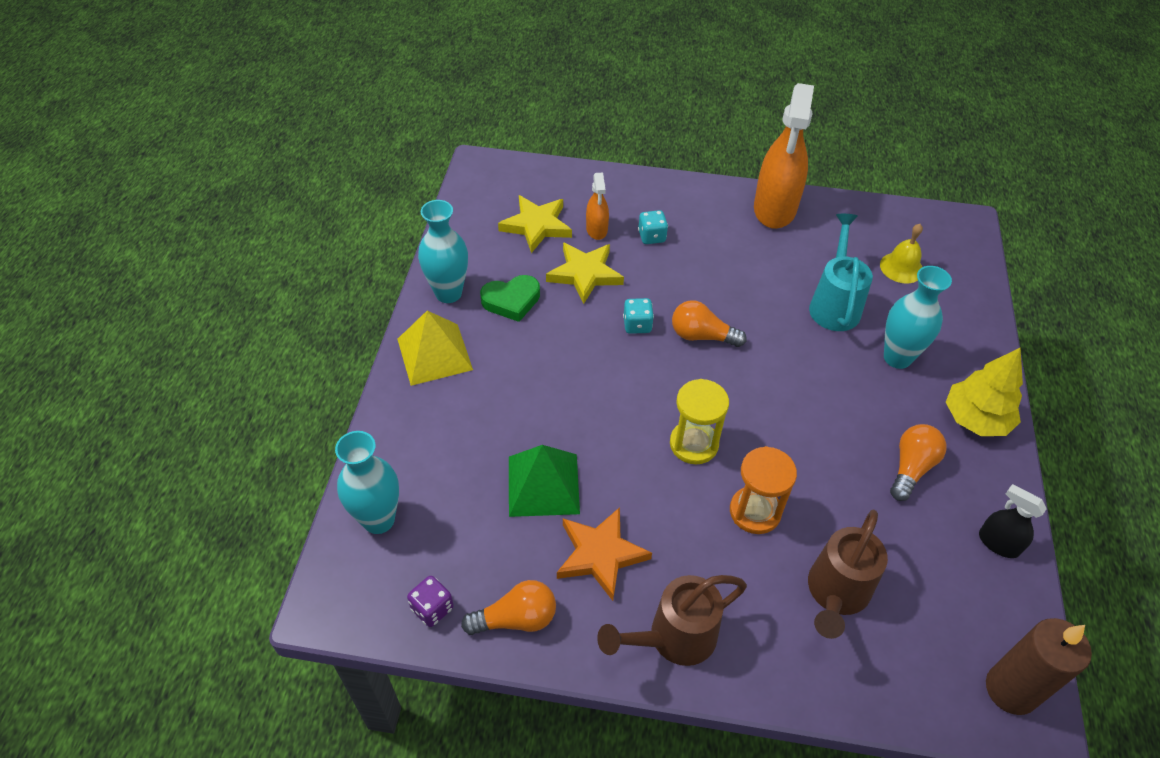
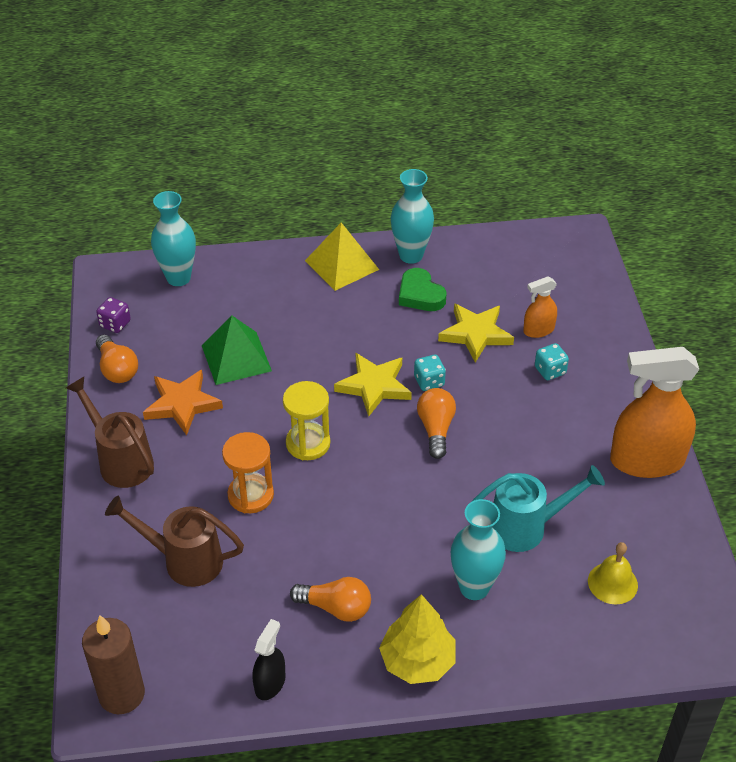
camera: 75 degrees right, 5 degrees down
yellow star [498,195,572,253] -> yellow star moved to [334,353,412,416]

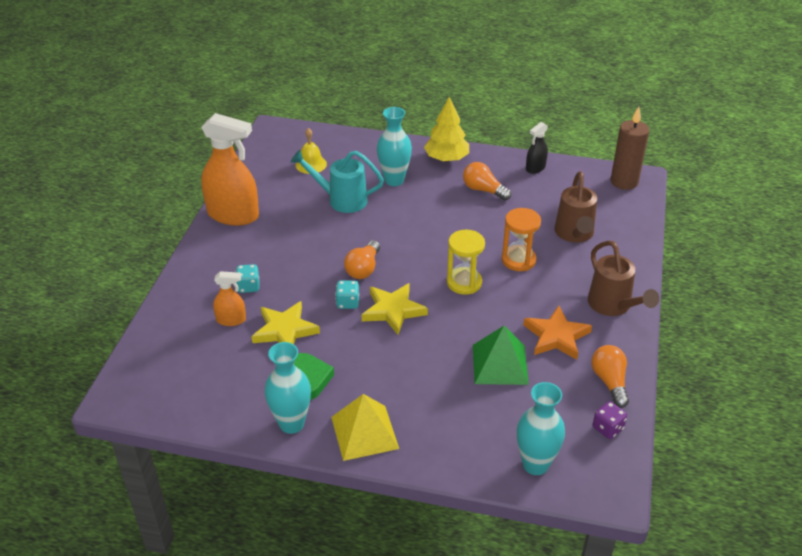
camera: 160 degrees left, 5 degrees down
brown watering can [105,495,244,587] -> brown watering can turned 60 degrees clockwise [554,171,597,243]

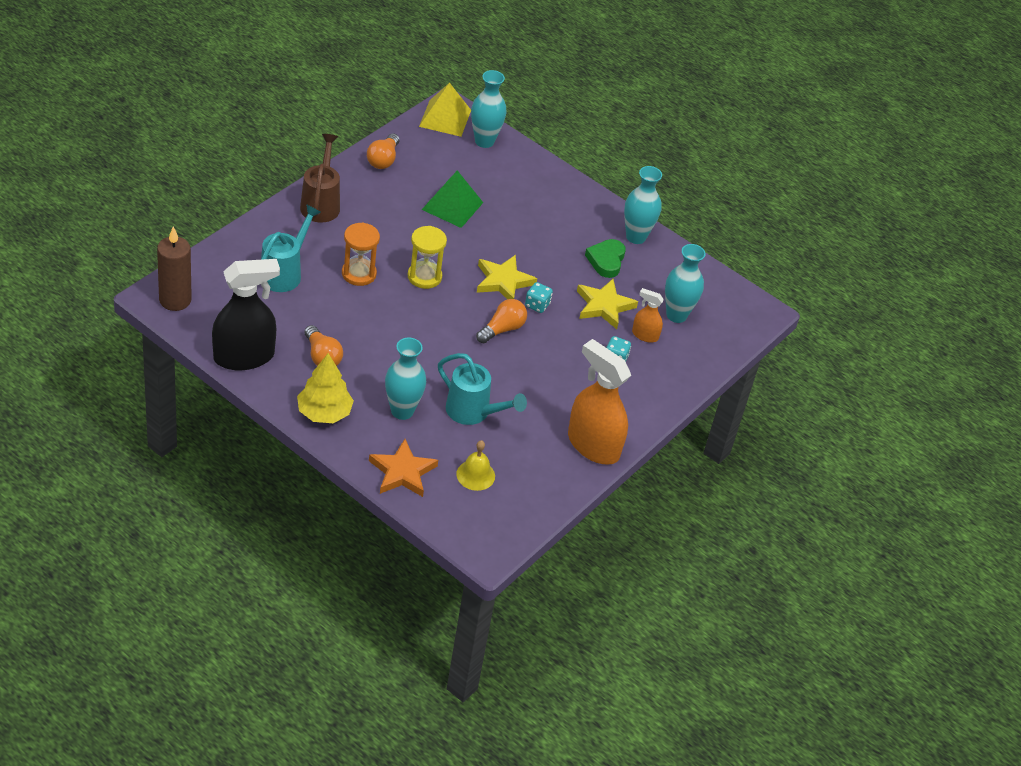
camera: 160 degrees left, 5 degrees up
yellow pyramid [331,394,399,461] -> yellow pyramid moved to [419,82,471,137]
orange star [523,306,592,360] -> orange star moved to [369,439,438,497]
black spray bottle [526,122,548,174] -> black spray bottle [212,259,280,370], size x2.06
brown watering can [554,171,597,243] -> turquoise watering can [261,204,321,292]
purple dice [593,401,627,439] -> none
none -> turquoise vase [665,244,705,323]

